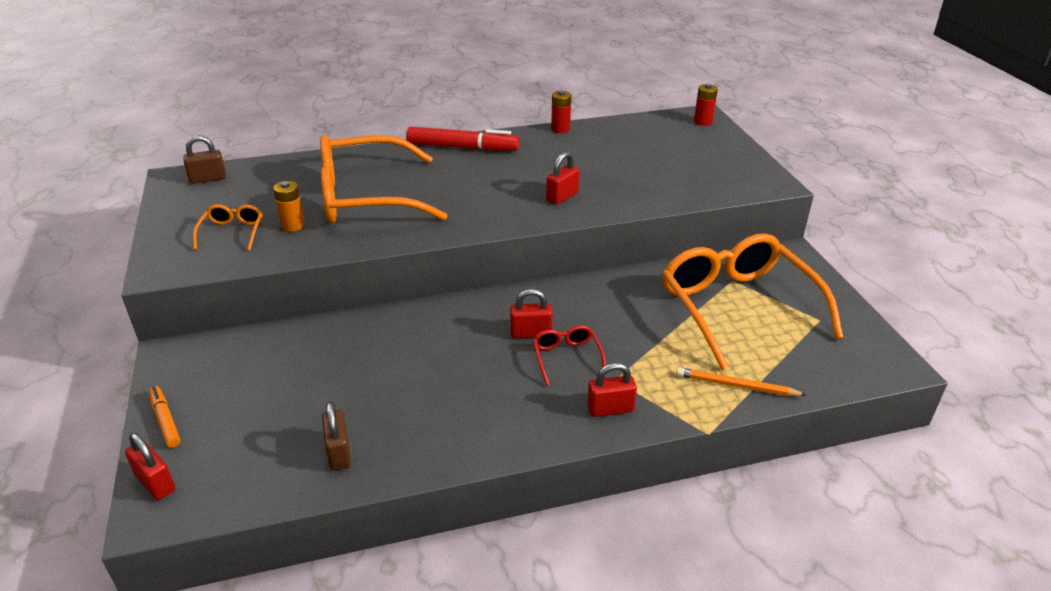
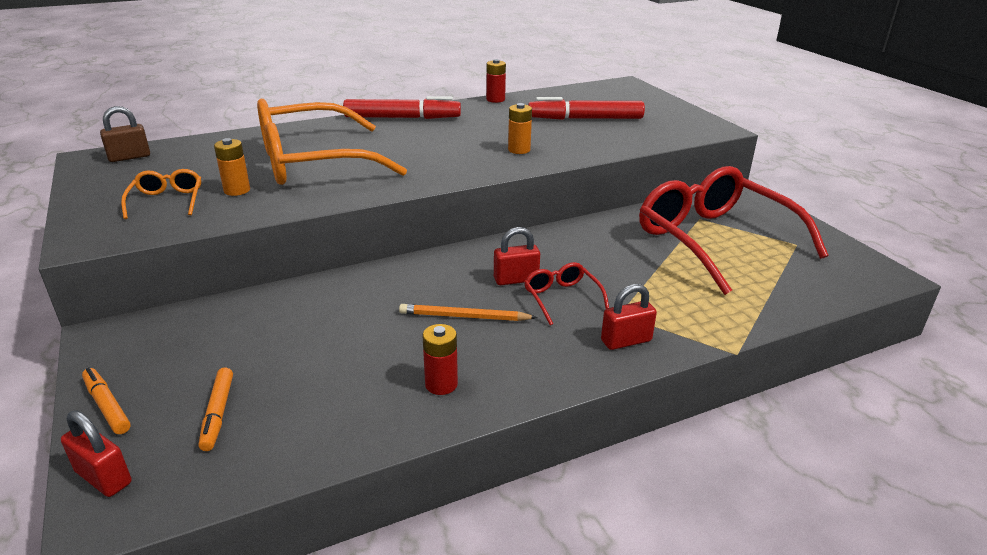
camera: 10 degrees left, 5 degrees down
brown padlock [322,401,351,470] -> none
red padlock [546,152,580,205] -> orange battery [508,103,532,154]
orange glasses [662,233,843,370] -> red glasses [639,166,828,295]
orange pencil [676,367,806,396] -> orange pencil moved to [399,304,537,321]
red battery [694,84,718,126] -> red battery moved to [422,324,458,395]
none -> orange marker [198,368,233,451]
none -> red marker [528,97,645,120]

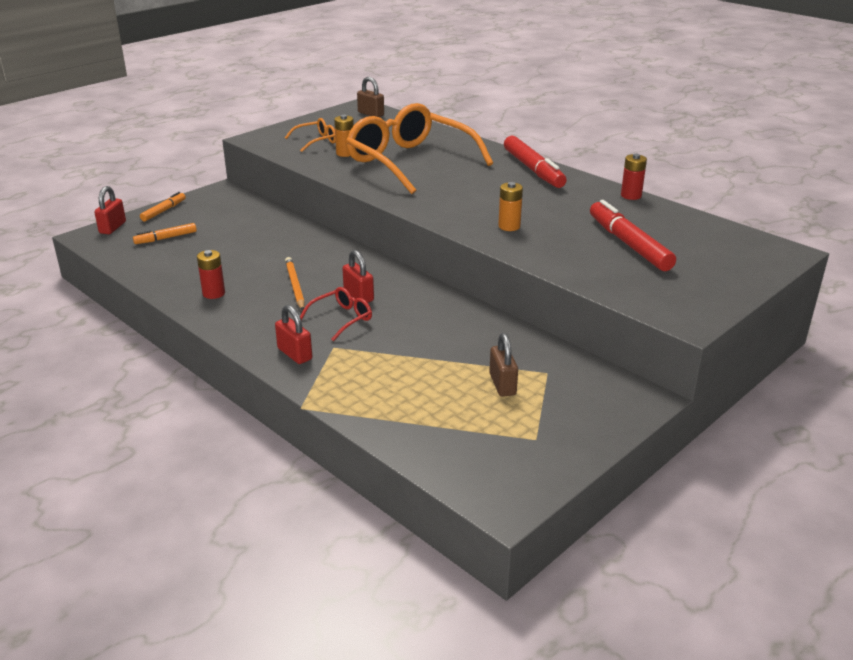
camera: 70 degrees right, 0 degrees up
red glasses [639,166,828,295] -> brown padlock [489,333,518,397]

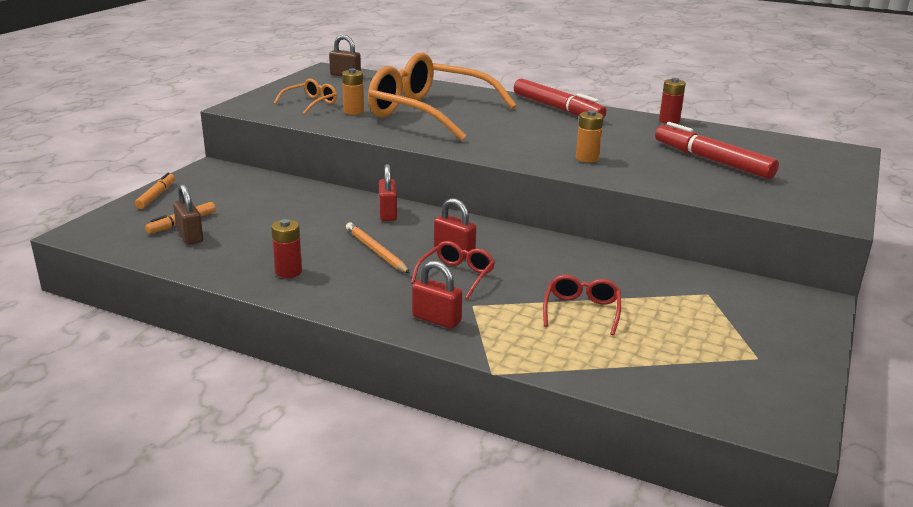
camera: 20 degrees left, 5 degrees down
red padlock [94,186,126,234] -> red padlock moved to [379,164,397,221]
brown padlock [489,333,518,397] -> brown padlock moved to [173,184,203,245]
none -> red glasses [543,275,621,335]

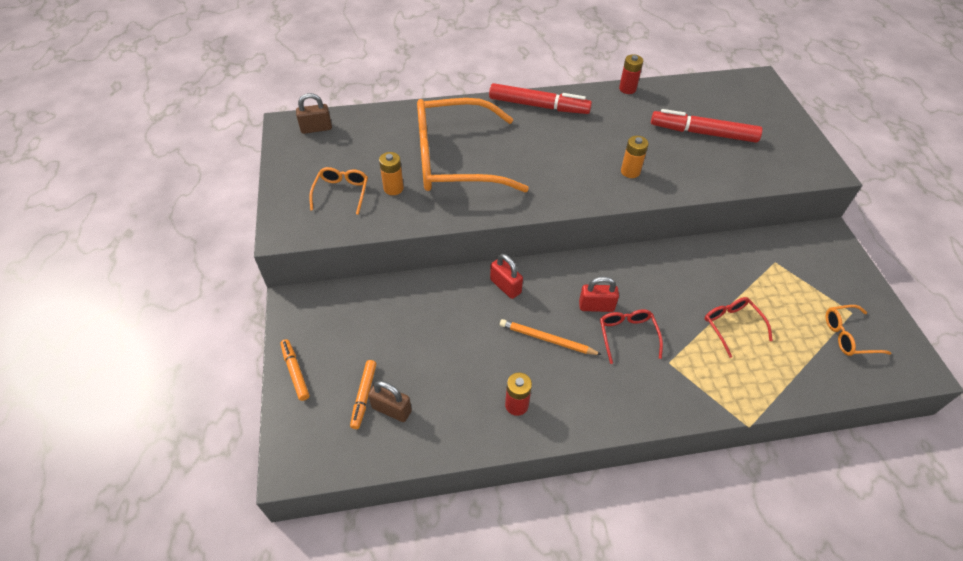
camera: 35 degrees left, 25 degrees up
red padlock [412,260,462,329] -> none
none -> orange glasses [826,305,891,356]

